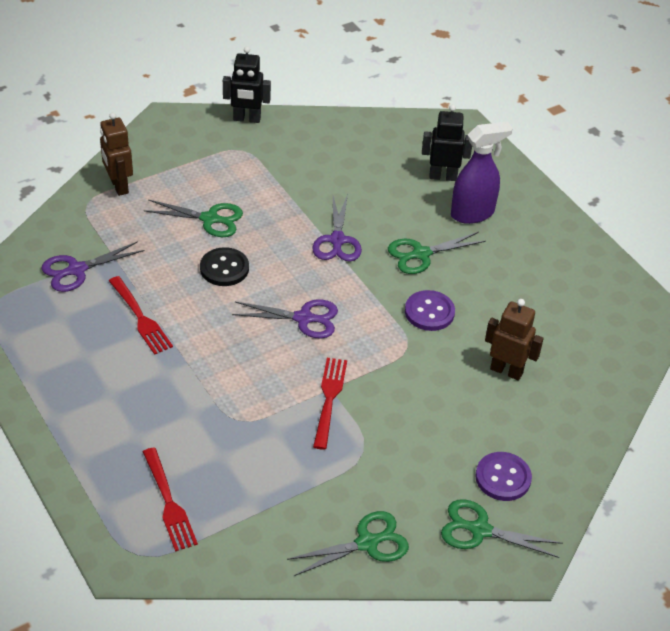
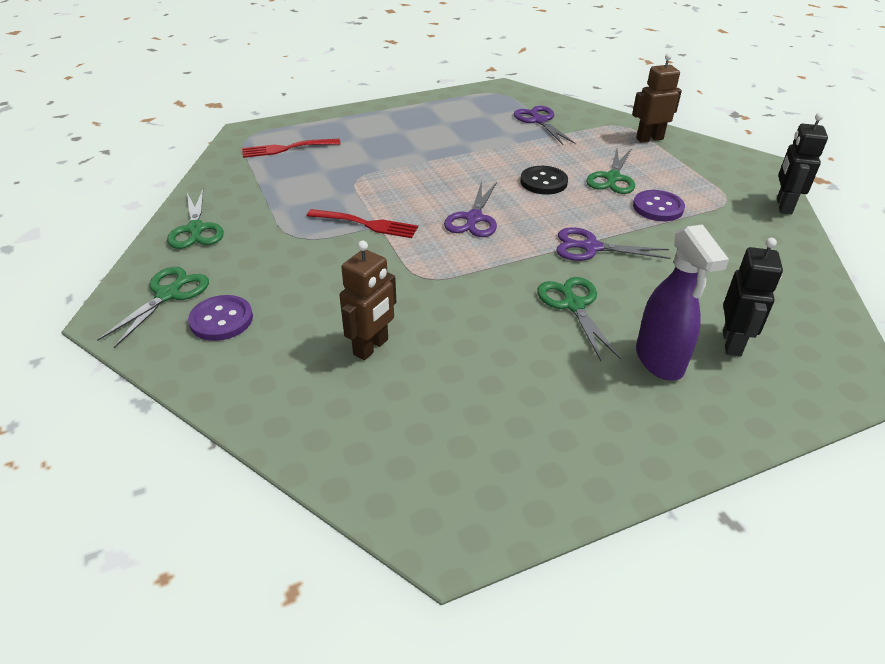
camera: 100 degrees right, 5 degrees down
red fork [109,276,173,355] -> none
purple button [405,290,455,331] -> purple button moved to [633,190,685,221]

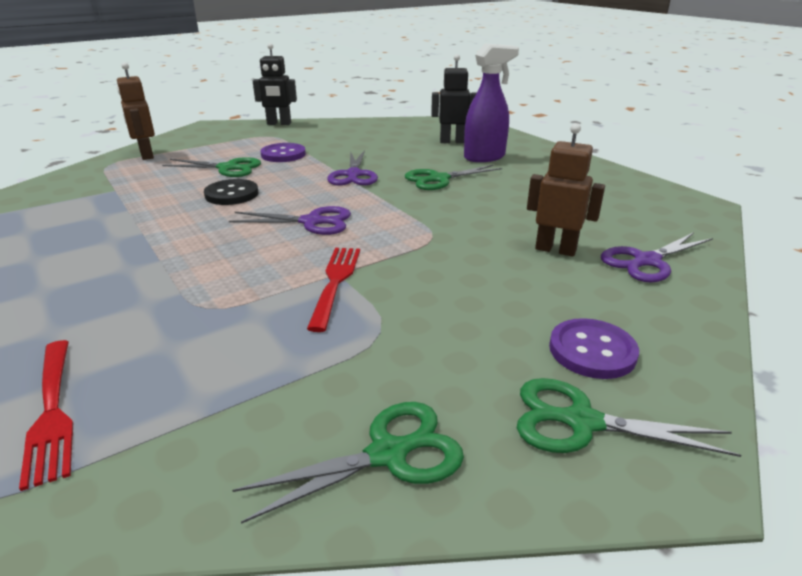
camera: 100 degrees left, 10 degrees down
purple scissors [514,106,575,145] -> purple scissors moved to [601,232,713,282]

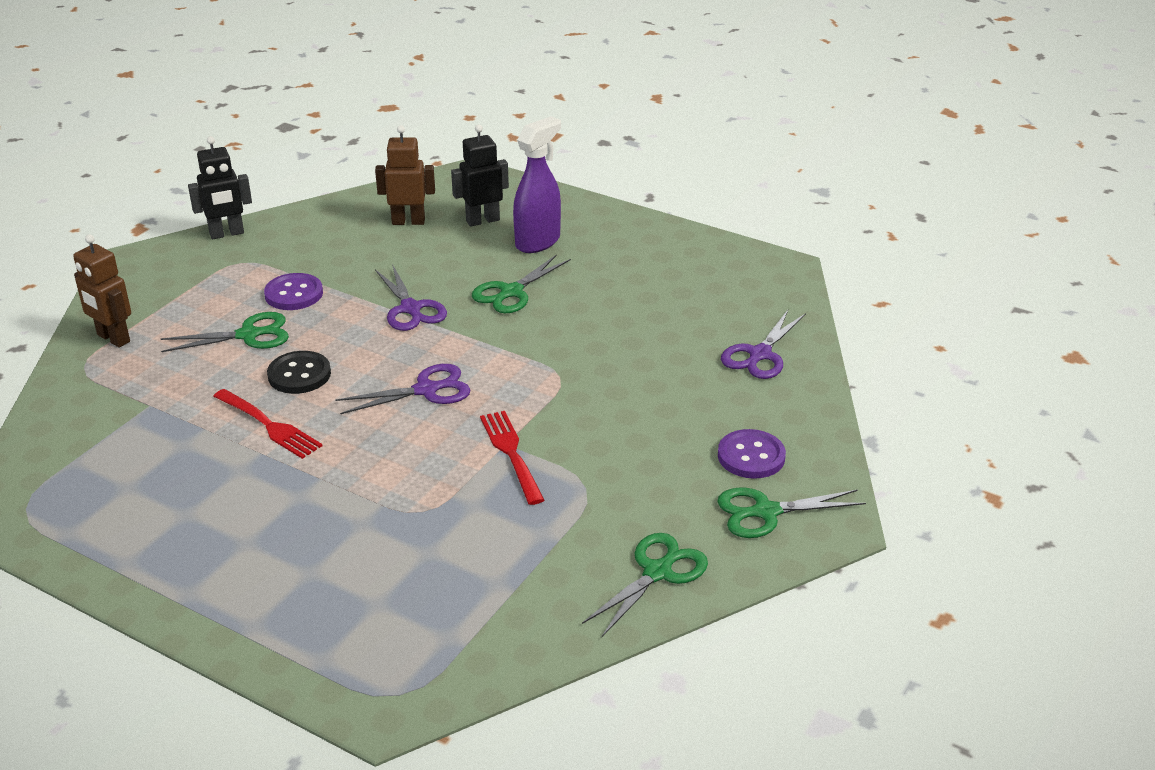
camera: 25 degrees left, 5 degrees up
red fork [19,340,73,491] -> red fork moved to [213,389,323,459]
brown robot [527,123,605,257] -> brown robot moved to [375,125,435,225]

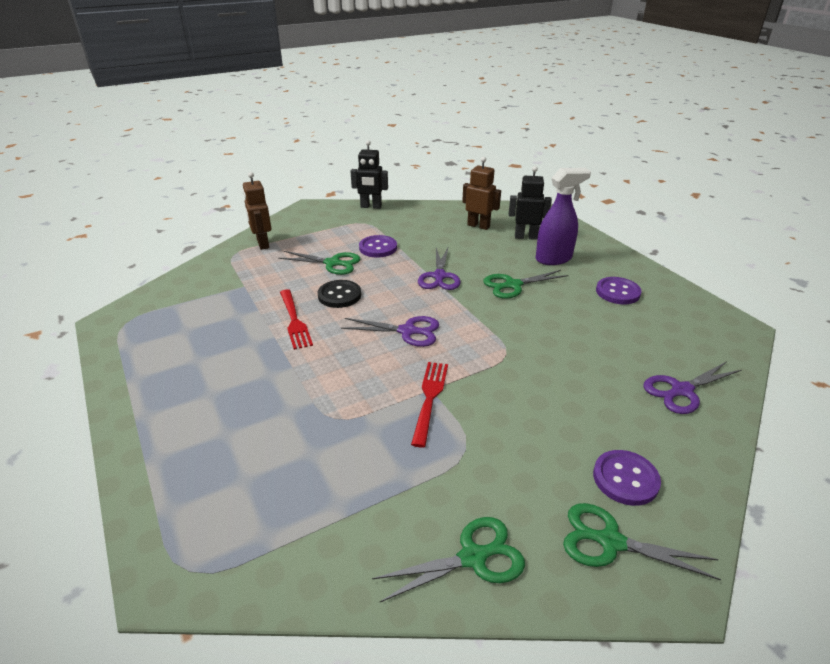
camera: 30 degrees right, 0 degrees up
none -> purple button [596,277,642,304]

